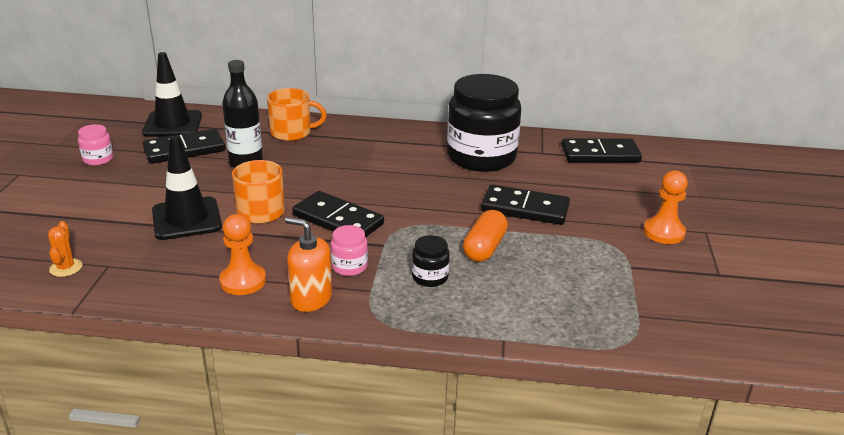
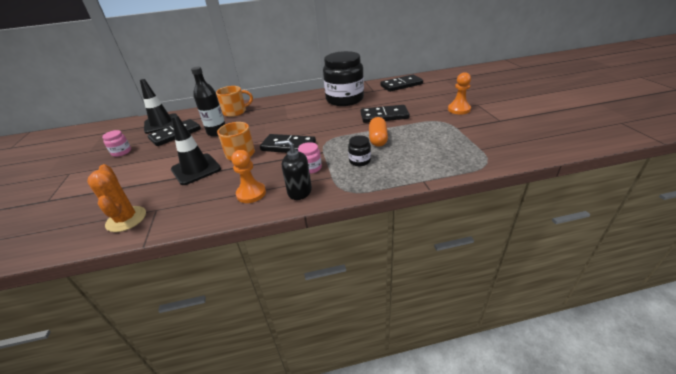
camera: 15 degrees left, 5 degrees up
orange cactus [48,221,82,277] -> orange cactus [87,164,146,232], size x1.75
orange soap dispenser [285,217,332,312] -> black soap dispenser [275,140,312,200]

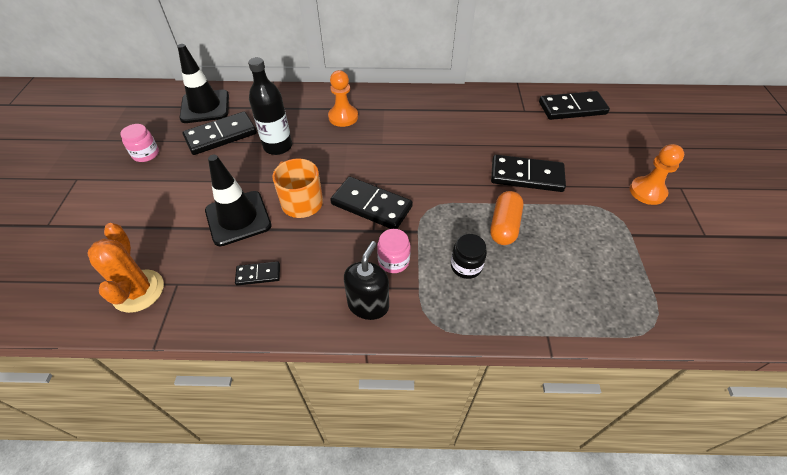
camera: 10 degrees right, 15 degrees up
orange mug [216,86,253,117] -> none
orange pawn [231,150,266,203] -> orange pawn moved to [328,70,358,127]
black soap dispenser [275,140,312,200] -> black soap dispenser turned 90 degrees clockwise [344,241,389,320]
black jar [323,51,364,106] -> none
none -> black domino [235,261,280,286]

